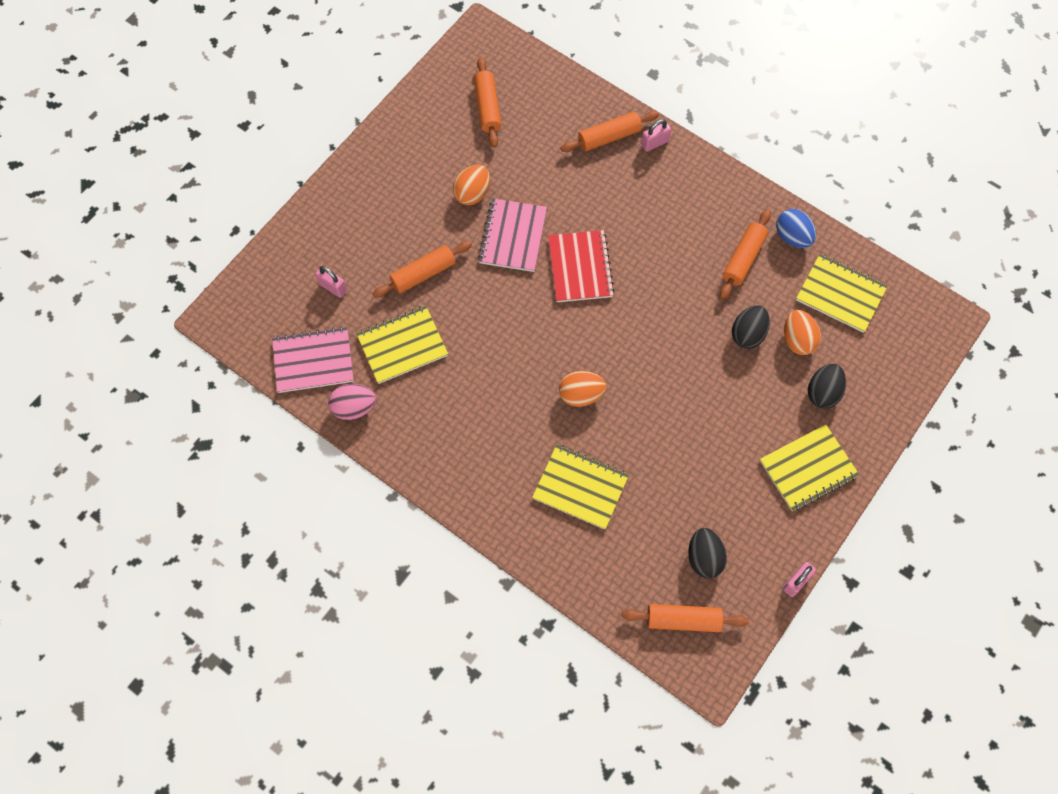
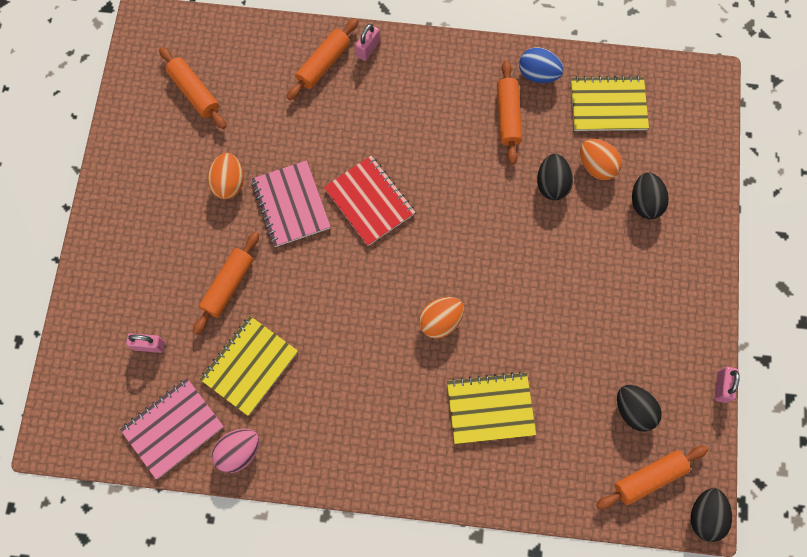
camera: 30 degrees left, 5 degrees up
yellow notebook [760,424,859,511] -> none
none -> black egg [691,488,732,542]

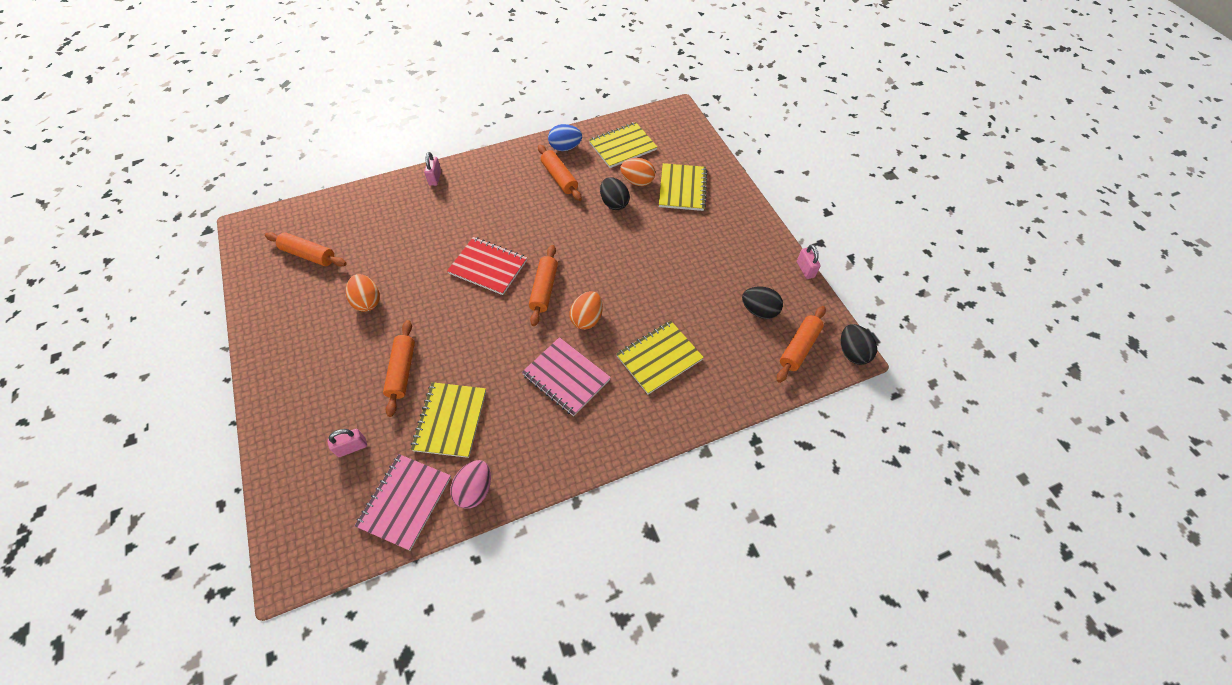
camera: 30 degrees left, 15 degrees down
pink notebook [251,160,331,247] -> pink notebook moved to [522,337,611,416]
orange rolling pin [287,18,358,100] -> orange rolling pin moved to [529,245,558,326]
black egg [632,172,669,219] -> yellow notebook [659,163,707,211]

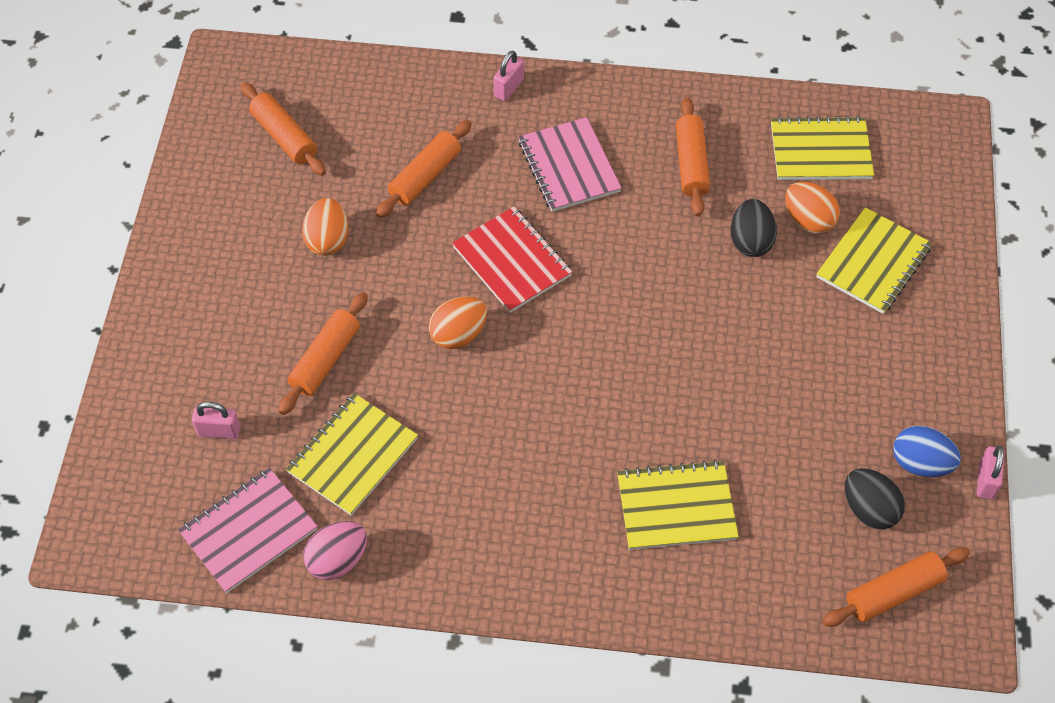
camera: 30 degrees right, 0 degrees up
pink notebook [522,337,611,416] -> pink notebook moved to [518,117,622,212]
orange rolling pin [529,245,558,326] -> orange rolling pin moved to [376,120,472,218]
blue egg [548,124,582,151] -> blue egg moved to [893,426,961,477]
orange egg [569,291,603,330] -> orange egg moved to [429,296,487,349]
black egg [841,324,877,365] -> none

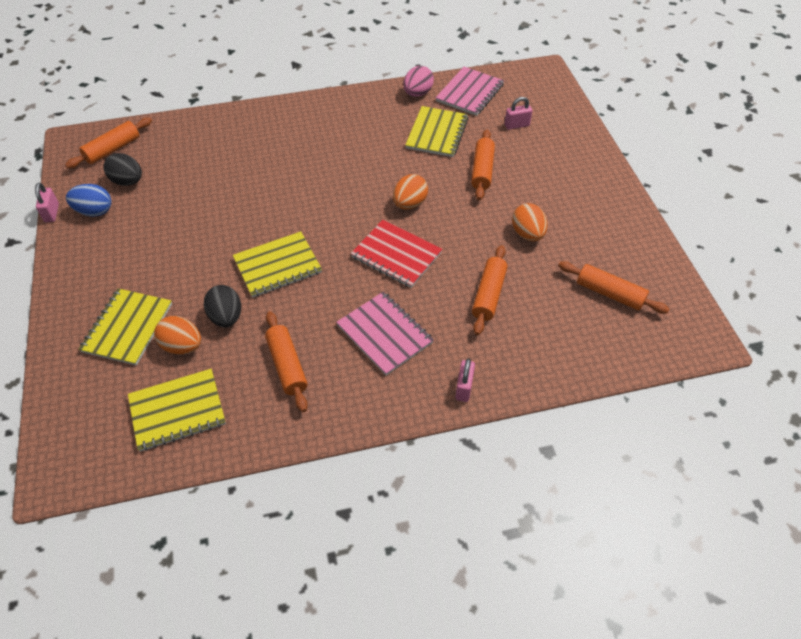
camera: 160 degrees right, 5 degrees down
yellow notebook [617,460,739,550] -> yellow notebook moved to [233,231,322,298]

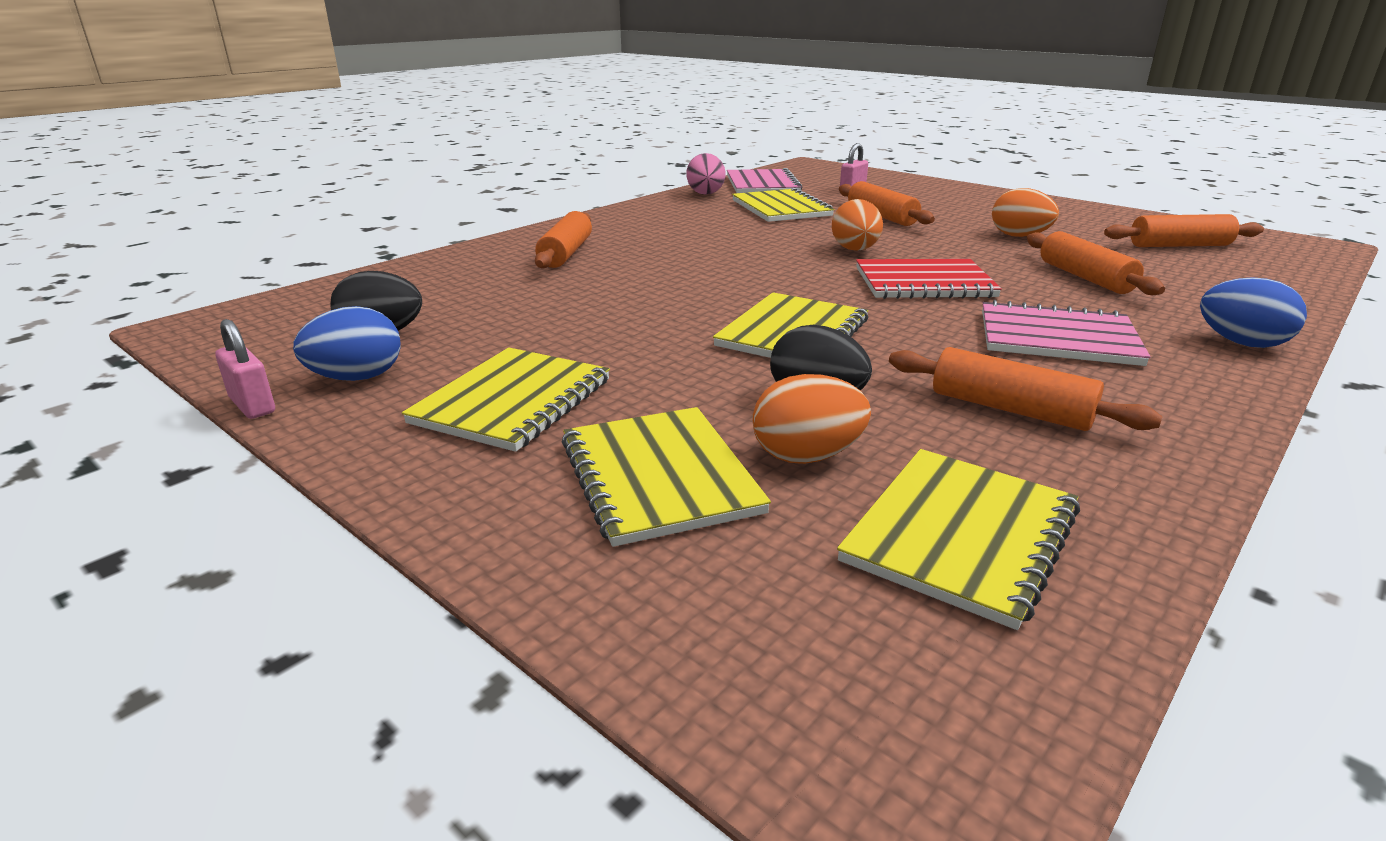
camera: 35 degrees left, 25 degrees down
orange rolling pin [65,118,152,168] -> orange rolling pin moved to [535,211,592,269]
pink padlock [456,359,475,402] -> blue egg [1200,277,1307,348]
none -> yellow notebook [402,347,610,452]

